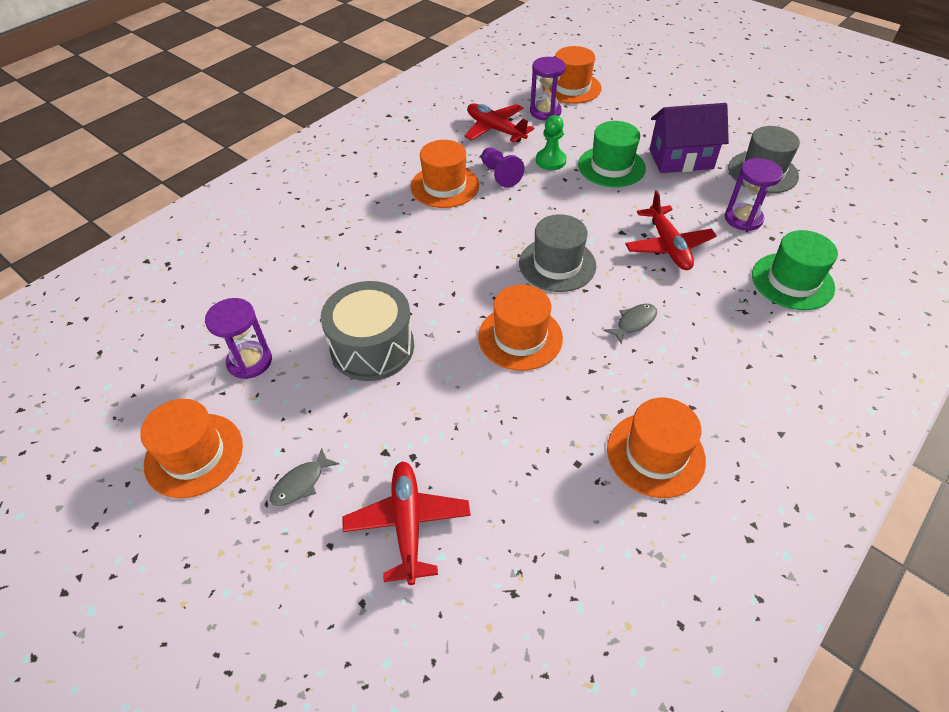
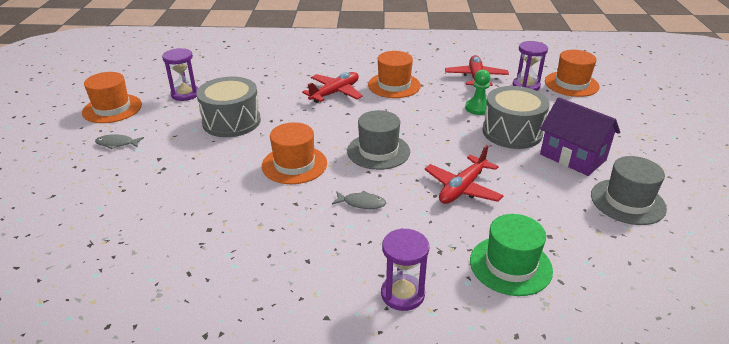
camera: 50 degrees right, 15 degrees down
red plane [343,461,471,585] -> red plane moved to [302,72,363,103]
purple pawn [481,147,524,188] -> none
green hat [578,121,646,187] -> grey drum [482,86,549,149]
orange hat [607,398,706,498] -> none
purple hourglass [725,158,783,231] -> purple hourglass moved to [381,228,429,311]

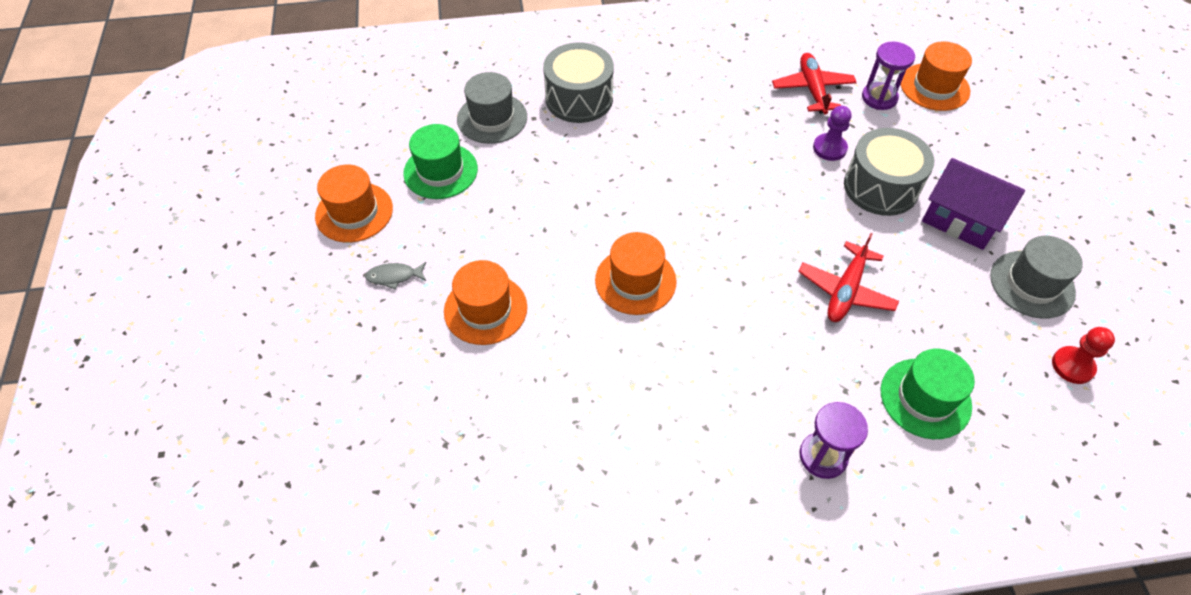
camera: 10 degrees left, 20 degrees up
purple hourglass [162,48,198,101] -> green hat [403,124,478,199]
grey drum [196,77,261,137] -> grey drum moved to [543,43,614,123]
red plane [302,72,363,103] -> none
grey fish [332,191,386,209] -> none
grey hat [347,110,410,170] -> grey hat moved to [457,72,527,144]
orange hat [368,51,421,98] -> orange hat moved to [444,260,527,345]
green pawn [465,70,491,115] -> purple pawn [813,106,851,161]
none -> red pawn [1052,327,1115,384]

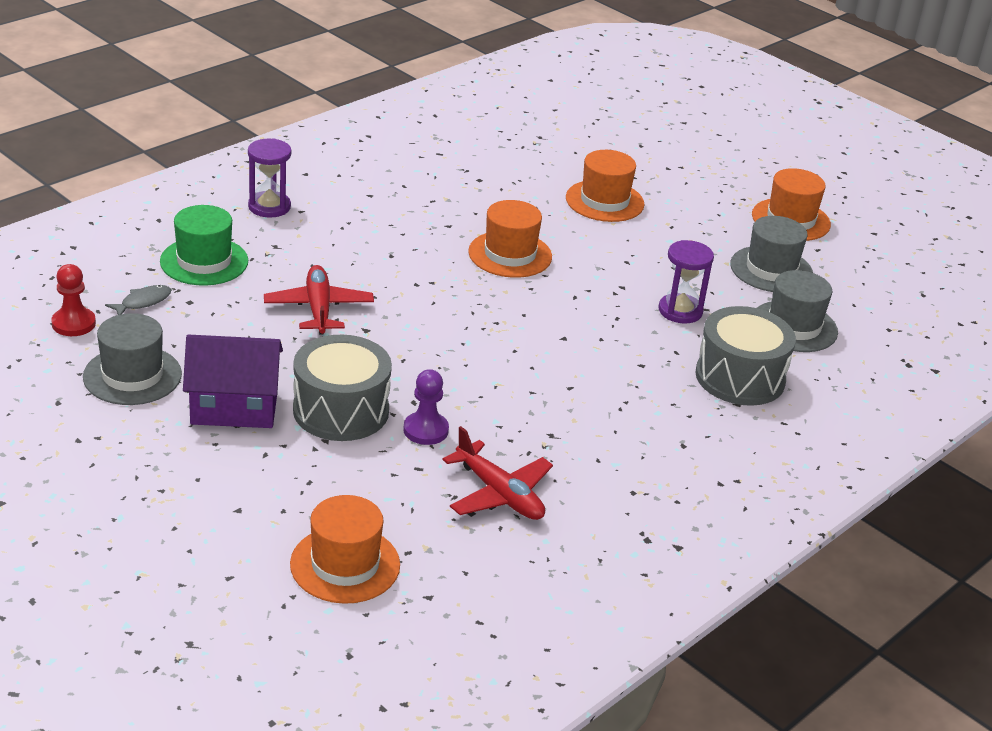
camera: 140 degrees right, 20 degrees down
grey fish [365,262,426,289] -> grey fish moved to [105,285,171,315]
green hat [403,124,478,199] -> grey hat [730,216,813,292]
purple hourglass [862,42,915,110] -> purple hourglass moved to [659,240,714,324]

